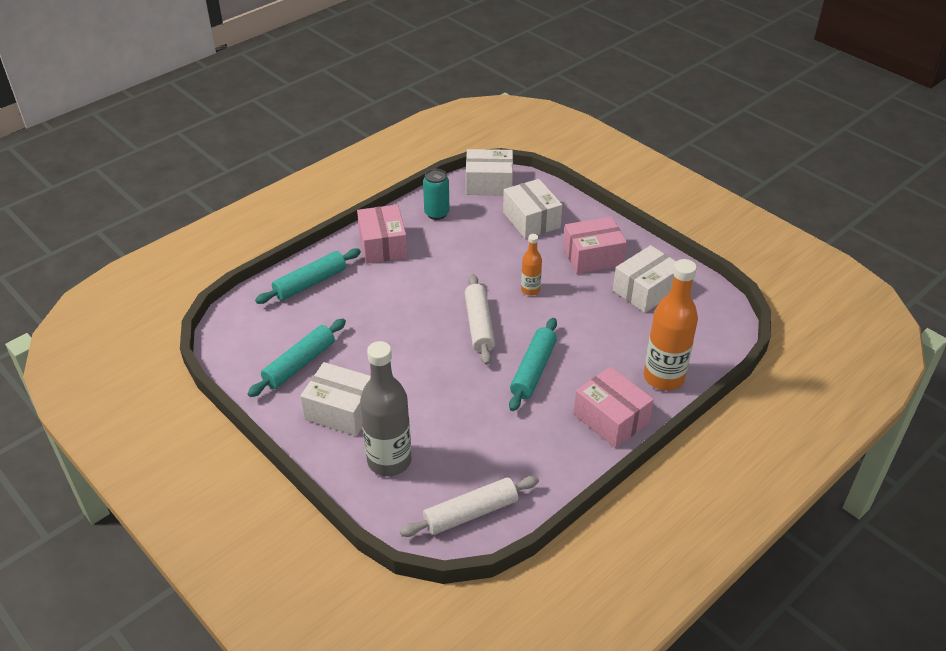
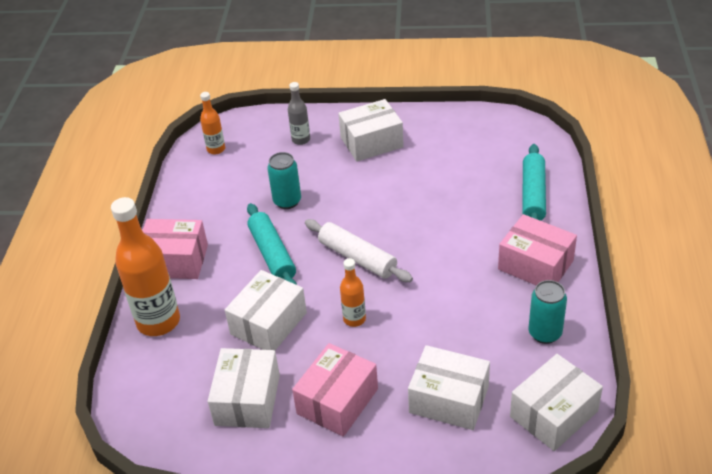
camera: 140 degrees right, 0 degrees up
turquoise rolling pin [247,318,346,397] -> none
grey bottle [360,341,412,476] -> grey bottle [288,82,310,145], size x0.51
white rolling pin [400,476,539,537] -> orange bottle [200,92,225,154]
none -> white box [225,270,307,350]
none -> turquoise can [267,152,301,209]

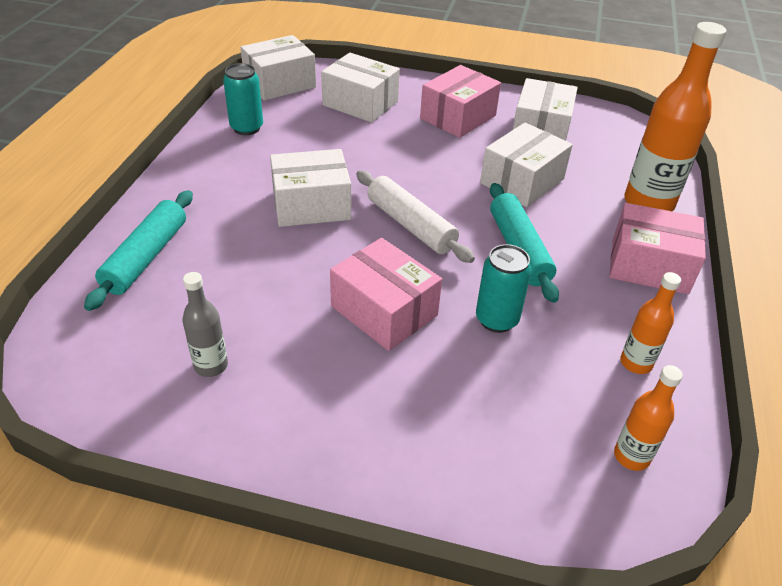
camera: 175 degrees left, 0 degrees up
grey bottle [288,82,310,145] -> grey bottle moved to [182,272,228,377]
white box [338,99,404,162] -> white box moved to [270,149,351,227]
orange bottle [340,258,366,327] -> orange bottle moved to [620,272,681,374]
pink box [498,214,577,285] -> pink box moved to [330,238,442,351]

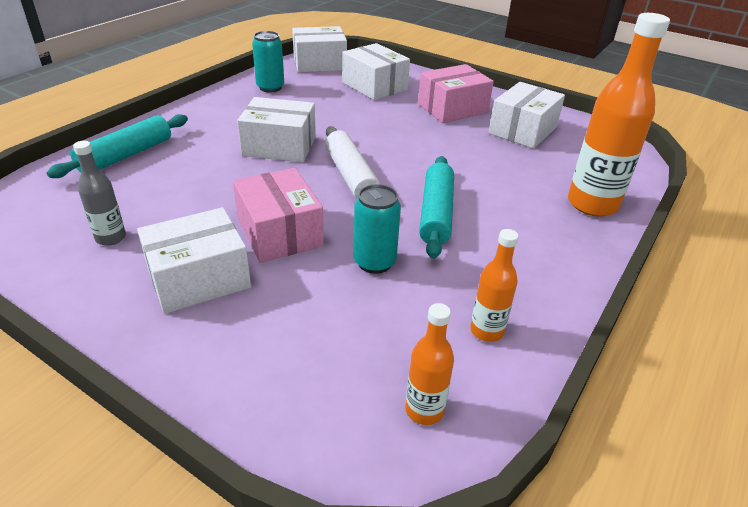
camera: 20 degrees right, 5 degrees down
white box [480,123,573,207] -> white box moved to [137,207,251,314]
pink box [609,203,706,295] -> none

